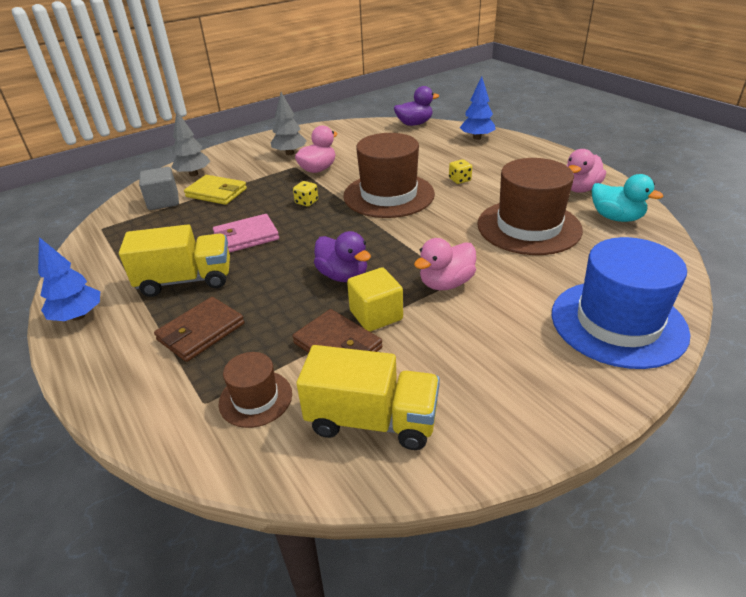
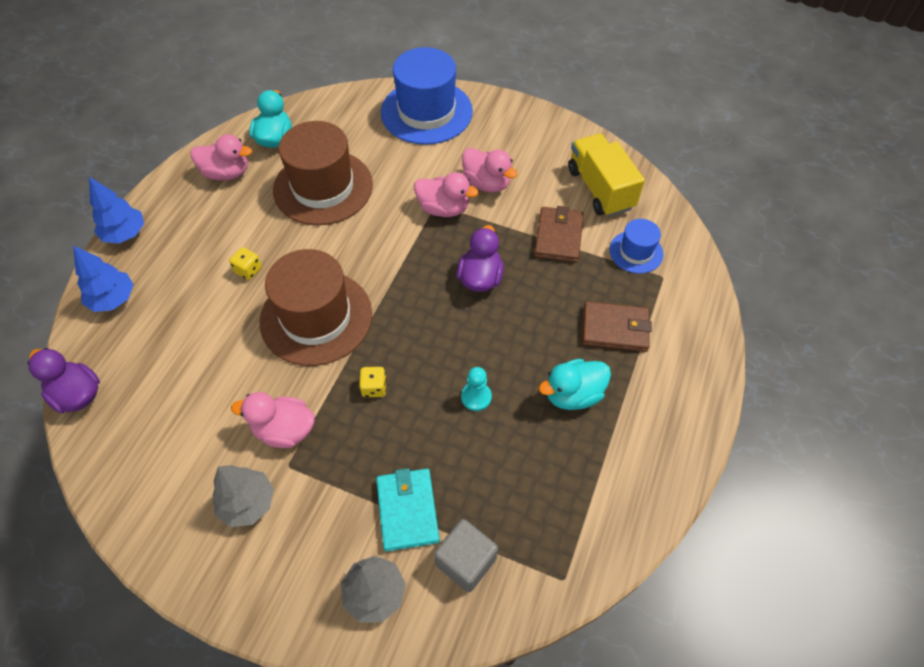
camera: 125 degrees left, 20 degrees up
blue tree [38,237,100,321] -> blue tree moved to [89,177,144,244]
yellow truck [119,224,230,297] -> turquoise duck [539,359,611,410]
yellow wallet [184,175,247,205] -> turquoise wallet [376,468,440,551]
pink wallet [213,214,279,253] -> turquoise pawn [461,367,492,411]
brown hat [219,352,292,428] -> blue hat [609,219,663,274]
yellow cube [347,267,403,332] -> none
none -> pink duck [462,148,517,193]

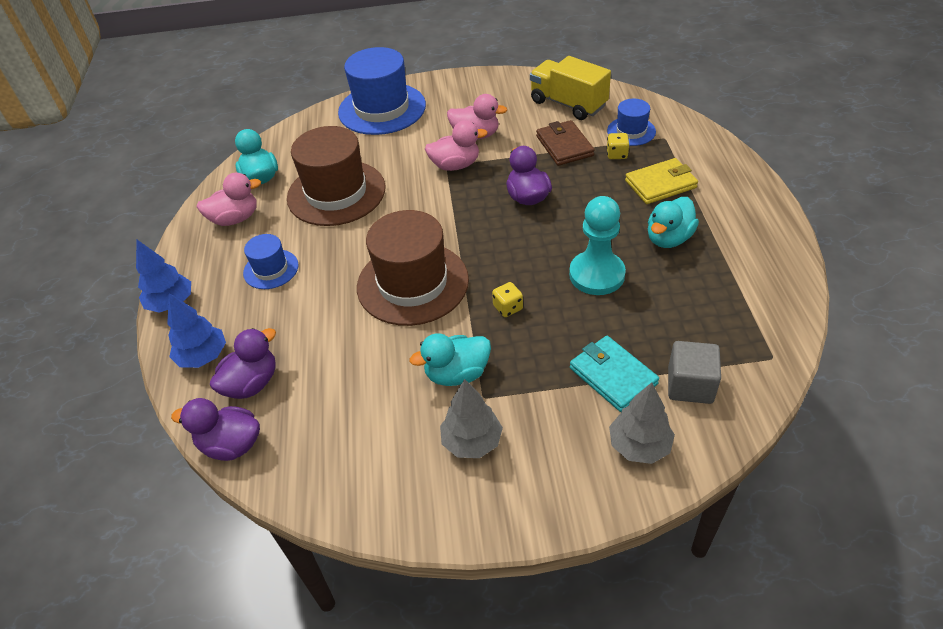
camera: 25 degrees left, 10 degrees down
yellow dice [229,247,262,280] -> yellow dice moved to [607,133,629,159]
pink duck [231,392,315,448] -> turquoise duck [410,333,491,386]
turquoise pawn [461,367,492,411] -> turquoise pawn [569,196,626,295], size x1.90
brown wallet [582,301,652,352] -> yellow wallet [625,158,698,204]
none -> purple duck [210,328,276,399]
none -> blue hat [243,234,298,289]

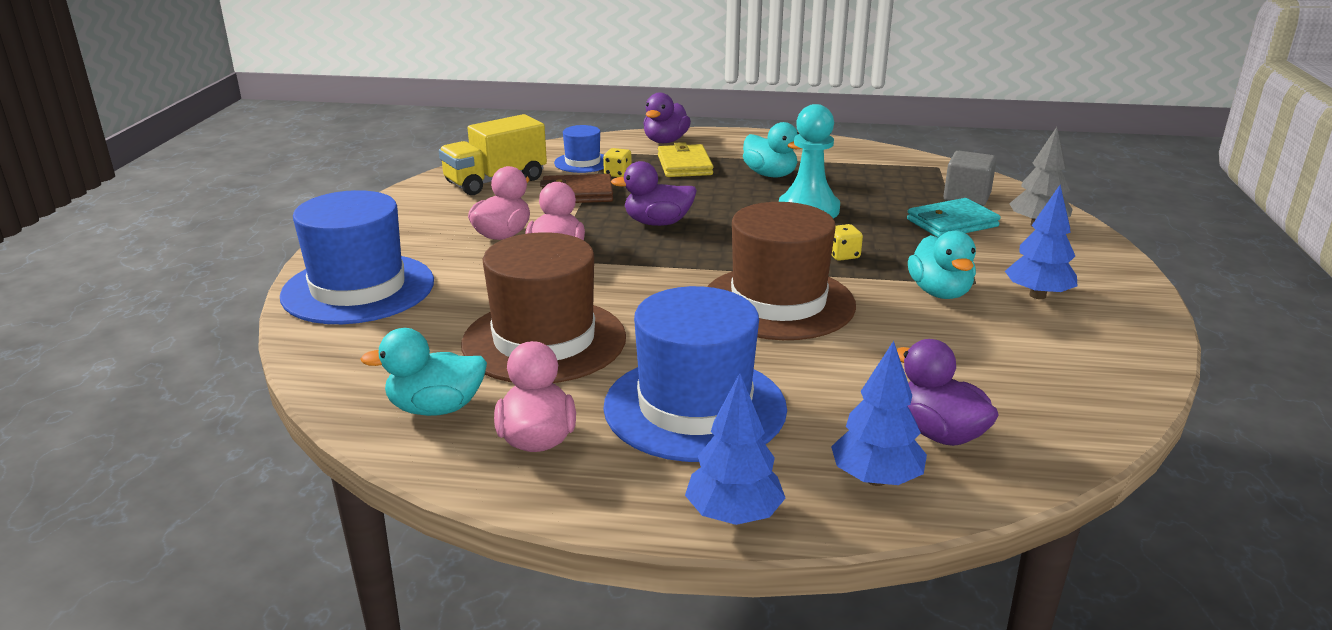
camera: 80 degrees left, 20 degrees down
purple duck [171,398,260,461] -> purple duck moved to [643,92,691,143]
blue hat [243,234,298,289] -> blue hat [603,286,787,462], size x1.97
grey tree [440,379,503,458] -> blue tree [1005,185,1077,299]

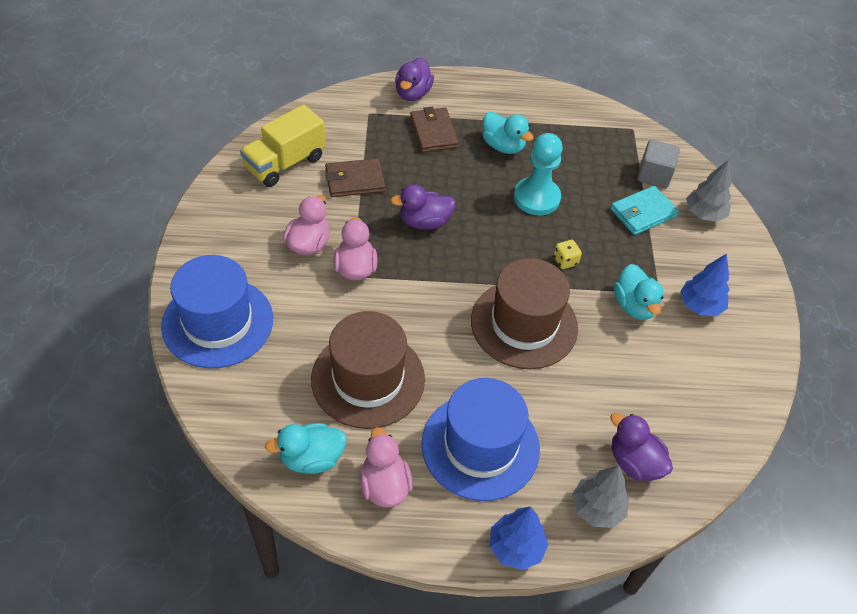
camera: 10 degrees left, 25 degrees up
blue hat [554,125,604,173] -> none
yellow dice [603,148,632,177] -> none
yellow wallet [658,142,713,177] -> brown wallet [410,107,459,152]
blue tree [831,341,927,486] -> grey tree [572,465,629,528]

